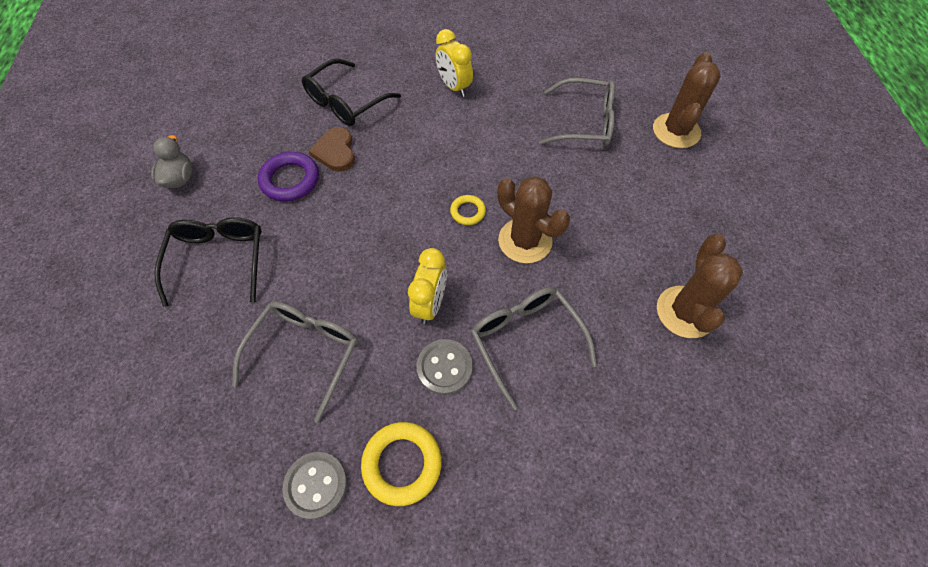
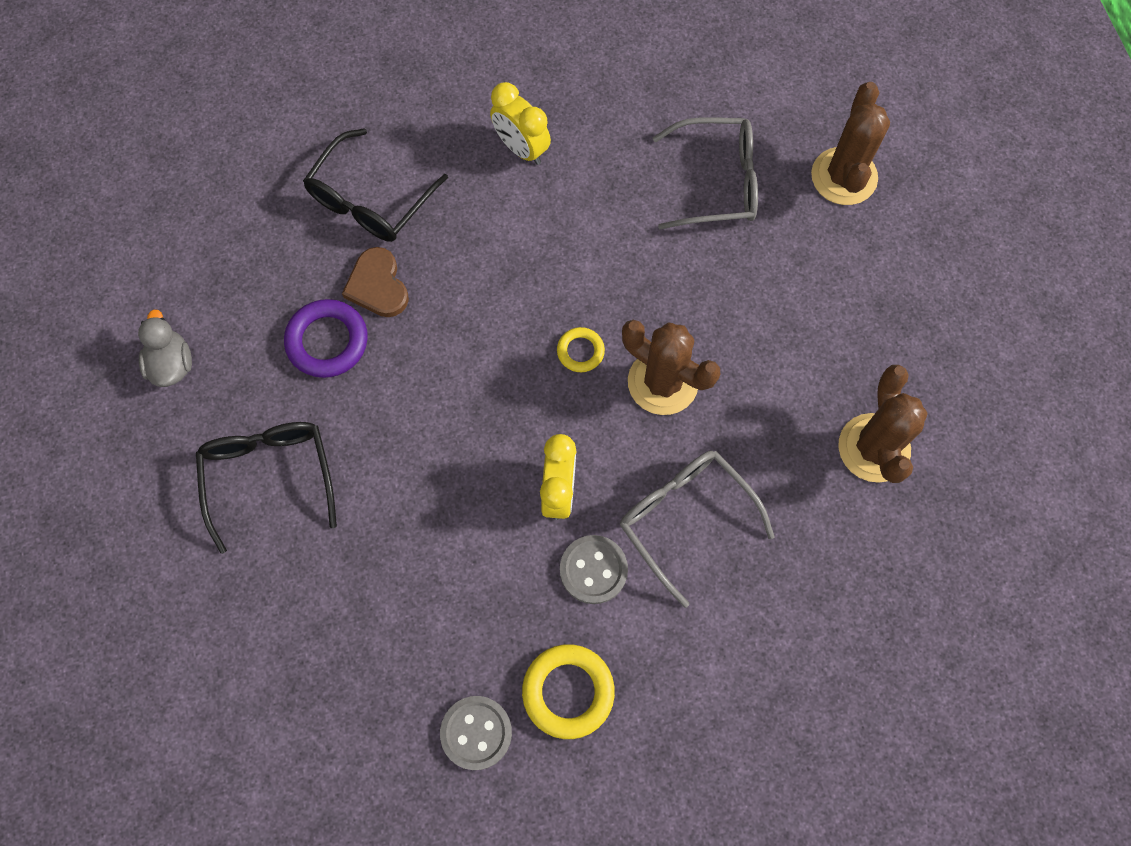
camera: 10 degrees left, 10 degrees up
grey glasses [232,301,358,423] -> none

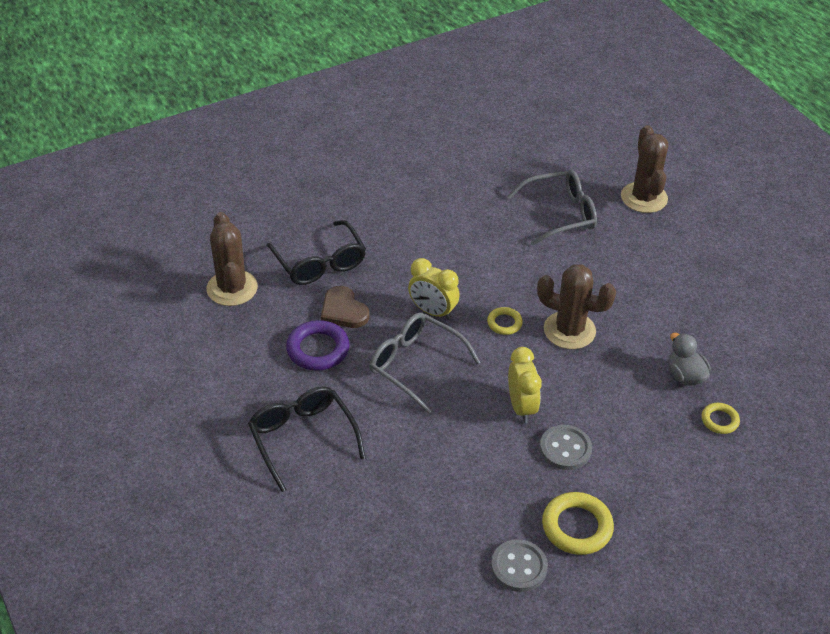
camera: 15 degrees left, 25 degrees down
grey duck [138,309,192,387] -> grey duck moved to [668,333,711,386]
black glasses [303,128,448,242] -> black glasses turned 45 degrees counterclockwise [266,220,366,285]
yellow clock [490,82,551,165] -> yellow clock moved to [408,258,460,320]
grey glasses [620,451,775,608] -> grey glasses moved to [369,312,481,414]
brown cactus [838,365,928,483] -> brown cactus moved to [207,212,258,306]
none -> yellow ring [701,403,740,434]

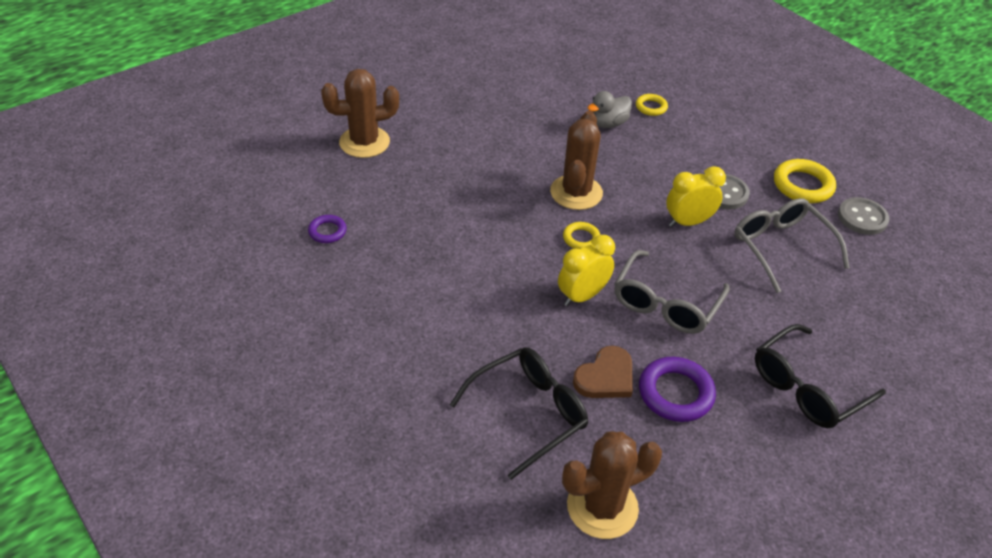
camera: 100 degrees left, 0 degrees up
yellow clock [408,258,460,320] -> yellow clock turned 150 degrees counterclockwise [558,235,615,306]
grey glasses [507,170,597,246] -> grey glasses moved to [734,198,850,293]
none -> purple ring [308,215,347,243]

